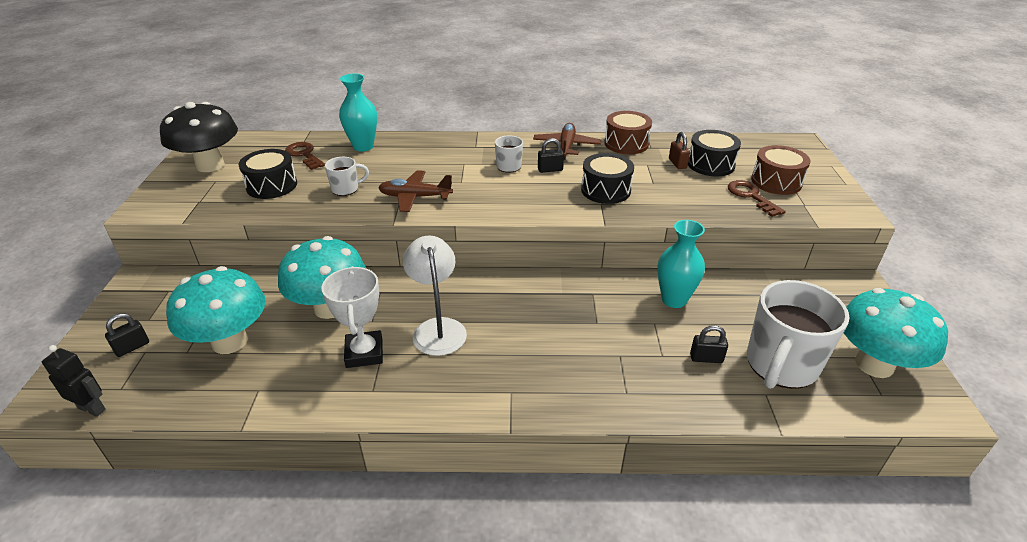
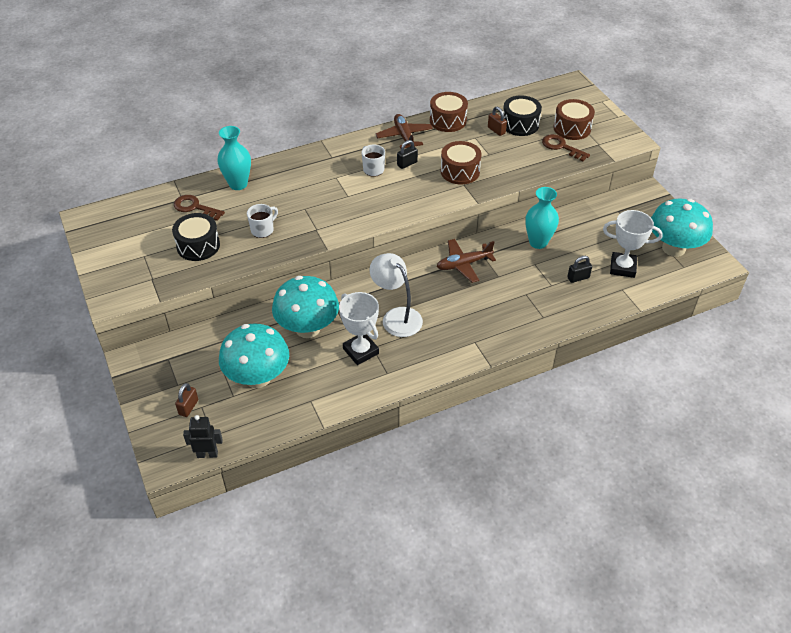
camera: 25 degrees left, 10 degrees up
black padlock [105,313,149,357] -> brown padlock [175,383,198,417]
black mushroom [160,102,238,172] -> none
brown plane [378,170,453,212] -> brown plane moved to [437,239,496,283]
black drum [581,153,634,204] -> brown drum [441,141,481,185]
white mug [747,280,850,389] -> white trophy [603,210,663,278]

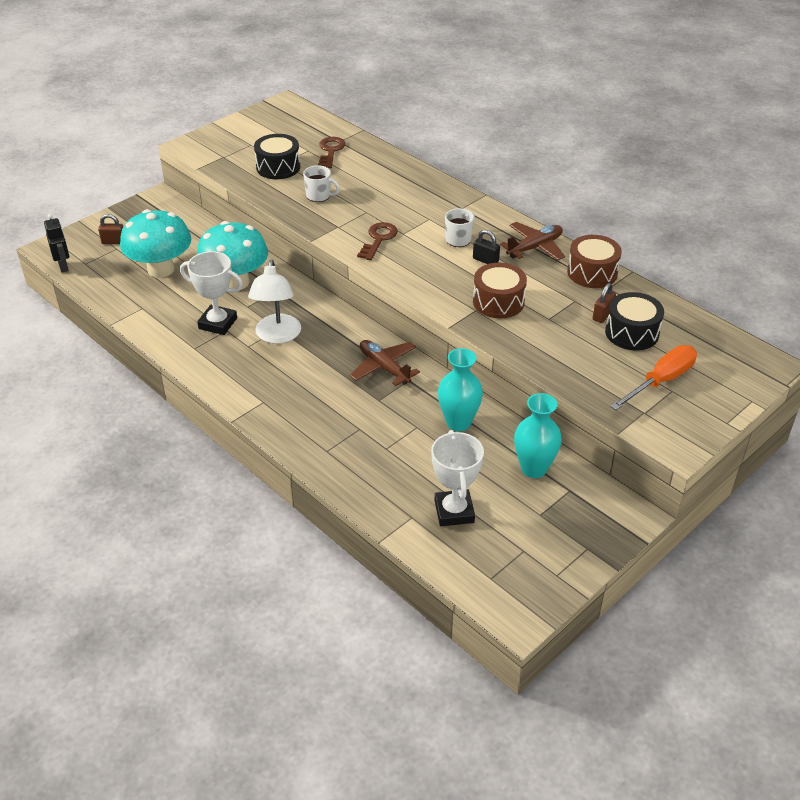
camera: 70 degrees right, 5 degrees down
turquoise vase [217,126,251,190] -> turquoise vase moved to [514,393,562,478]
white trophy [339,292,379,365] -> white trophy turned 75 degrees clockwise [180,251,243,335]
white lamp [369,253,423,337] -> white lamp turned 150 degrees clockwise [248,260,301,344]
brown key [542,134,590,162] -> brown key moved to [357,222,398,260]
brown drum [553,99,595,140] -> orange screwdriver [610,345,697,410]
black padlock [567,256,592,283] -> none
turquoise mushroom [651,198,713,257] -> none

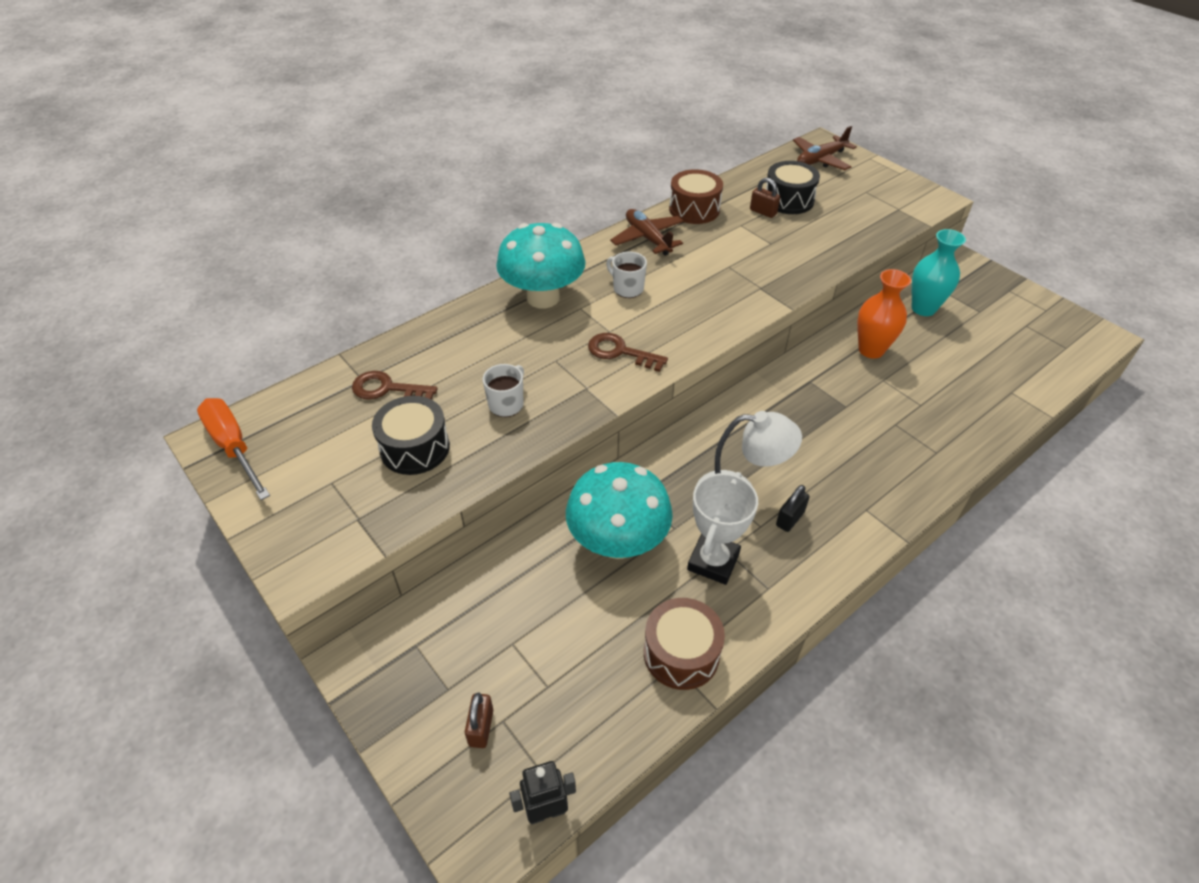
camera: 85 degrees left, 5 degrees up
turquoise mushroom [120,209,191,278] -> turquoise mushroom moved to [496,223,586,308]
brown plane [350,340,420,386] -> brown plane moved to [793,126,857,170]
white trophy [431,430,484,526] -> none
turquoise vase [438,348,483,431] -> orange vase [857,269,911,359]
black padlock [473,230,500,264] -> black padlock moved to [776,485,809,532]
brown drum [473,263,527,318] -> brown drum moved to [644,598,725,690]
orange screwdriver [610,345,697,410] -> orange screwdriver moved to [197,398,270,500]

